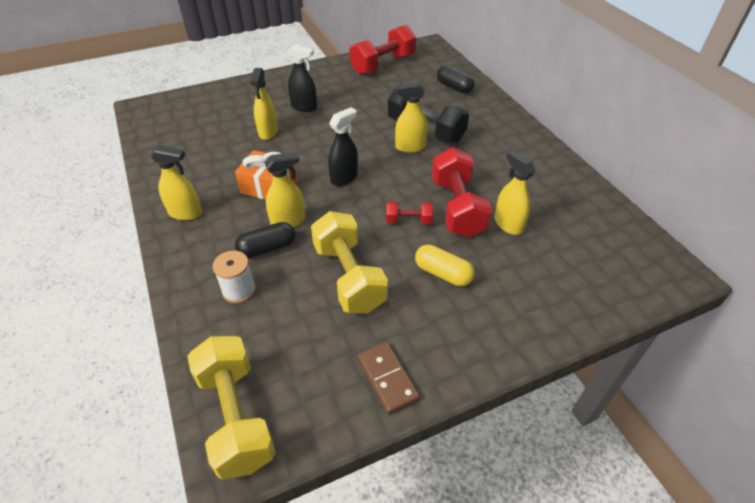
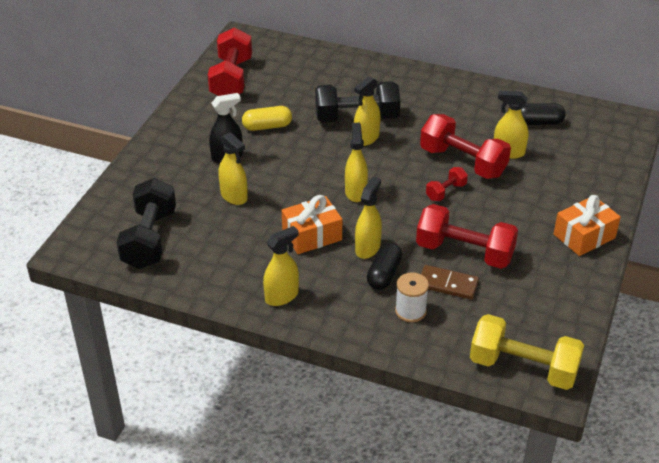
camera: 45 degrees left, 5 degrees down
yellow dumbbell [311,211,388,313] -> red dumbbell [416,204,518,269]
black spray bottle [328,107,358,186] -> yellow spray bottle [345,123,368,202]
brown domino [357,342,420,414] -> brown domino moved to [421,265,479,300]
yellow capsule [415,245,474,286] -> yellow capsule moved to [242,106,292,131]
black capsule [437,65,475,93] -> black capsule moved to [521,103,566,125]
none -> black dumbbell [116,178,176,269]
none -> orange gift [554,195,621,256]

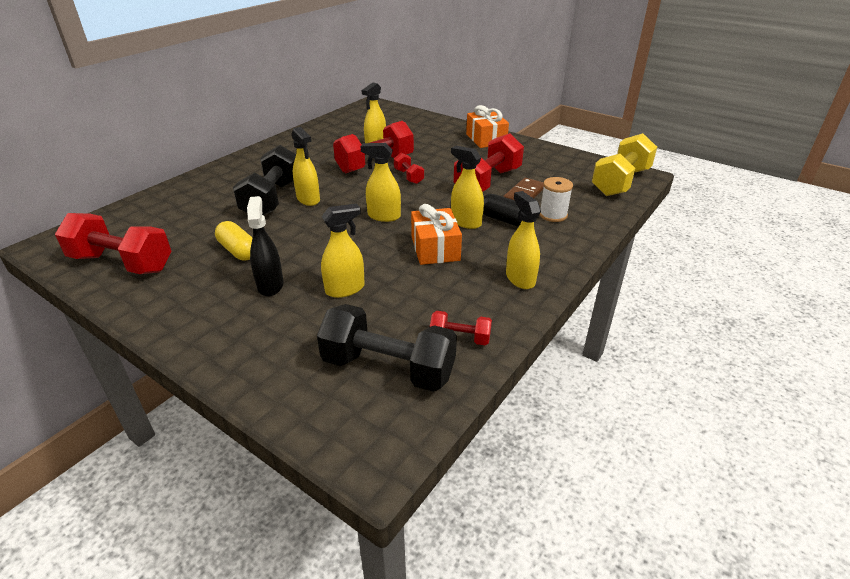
camera: 75 degrees left, 5 degrees down
yellow capsule [242,106,292,131] -> yellow capsule turned 45 degrees counterclockwise [215,221,252,260]
black capsule [521,103,566,125] -> none
none -> red dumbbell [430,311,492,345]

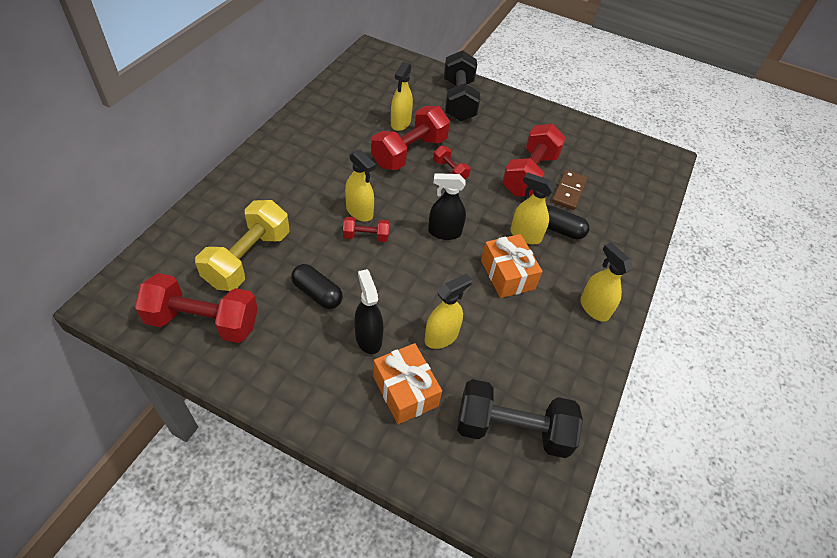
camera: 15 degrees left, 15 degrees up
yellow capsule [215,221,252,260] -> black capsule [291,264,343,309]
black dumbbell [233,145,296,216] -> black dumbbell moved to [444,50,480,121]
yellow spray bottle [360,143,401,222] -> black spray bottle [428,173,466,240]
red dumbbell [430,311,492,345] -> red dumbbell moved to [343,217,390,242]
orange gift [466,105,509,148] -> orange gift moved to [373,343,442,424]
white spool [540,177,573,222] -> none
yellow dumbbell [592,133,657,196] -> yellow dumbbell moved to [195,200,289,291]

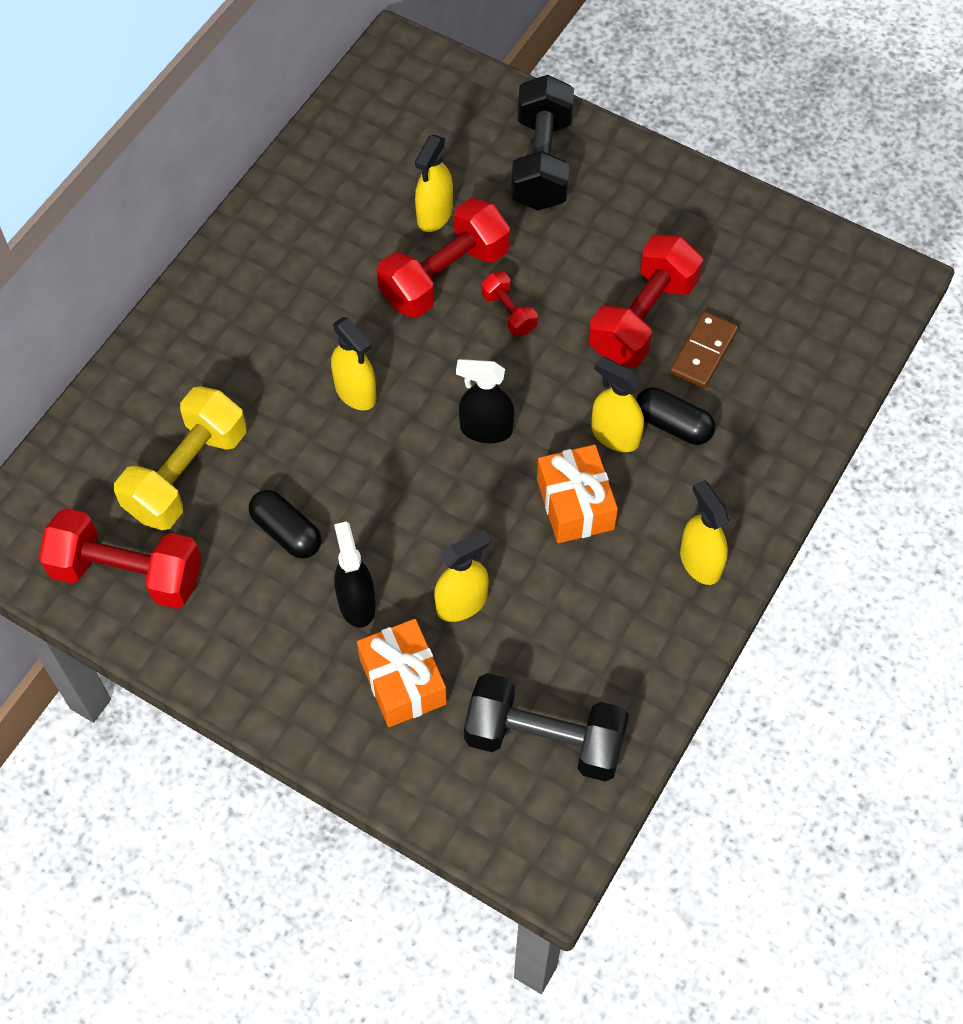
camera: 10 degrees right, 10 degrees up
red dumbbell [343,217,390,242] -> none

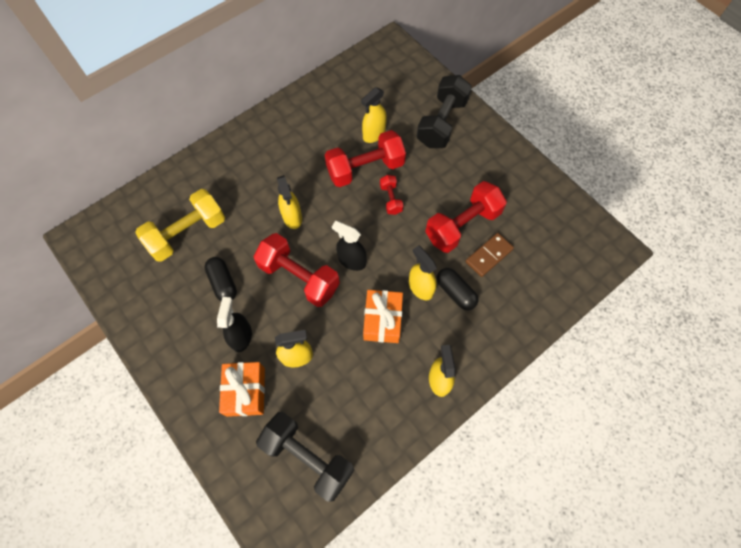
camera: 20 degrees right, 5 degrees up
red dumbbell [39,508,202,609] -> red dumbbell moved to [254,233,340,307]

